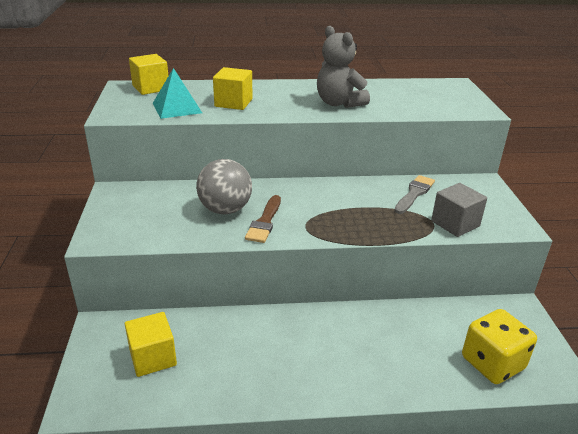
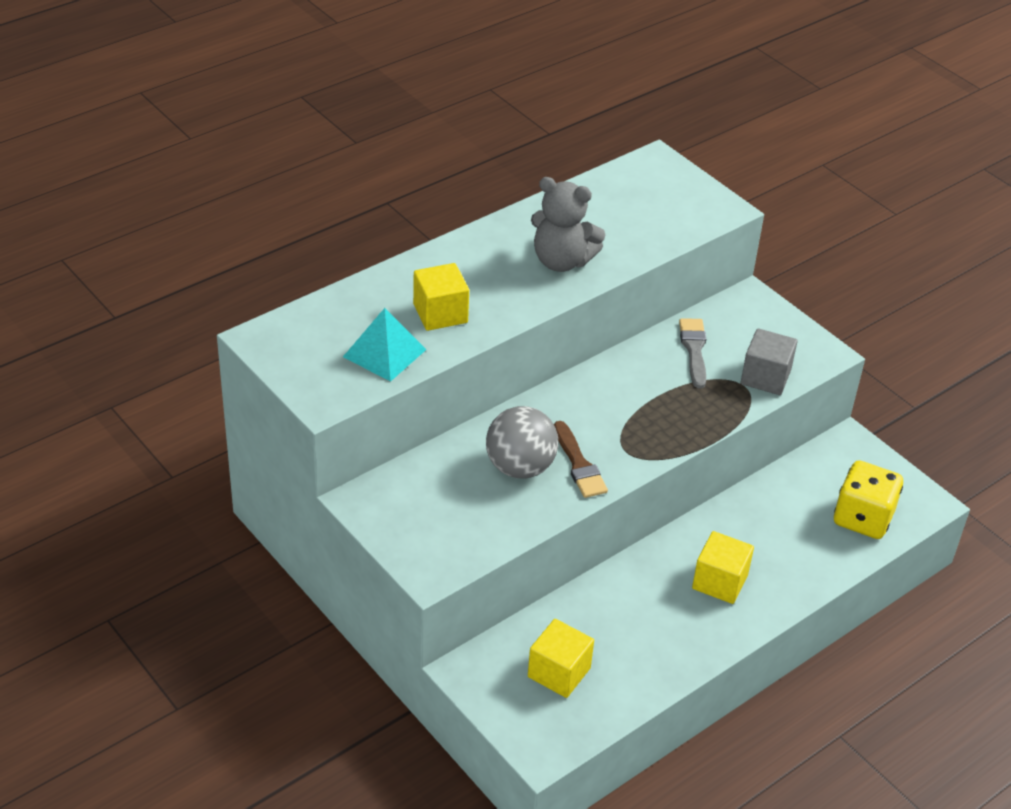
camera: 35 degrees left, 10 degrees up
yellow cube [129,54,168,95] -> yellow cube moved to [692,531,754,604]

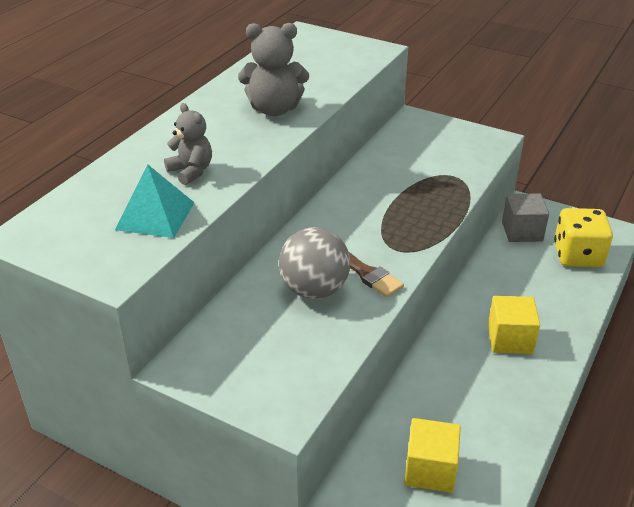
camera: 20 degrees left, 5 degrees down
yellow cube [413,263,469,331] -> grey teddy bear [164,103,212,185]
grey brush [679,318,706,388] -> none
grey cube [741,328,798,395] -> grey cube moved to [502,193,549,242]

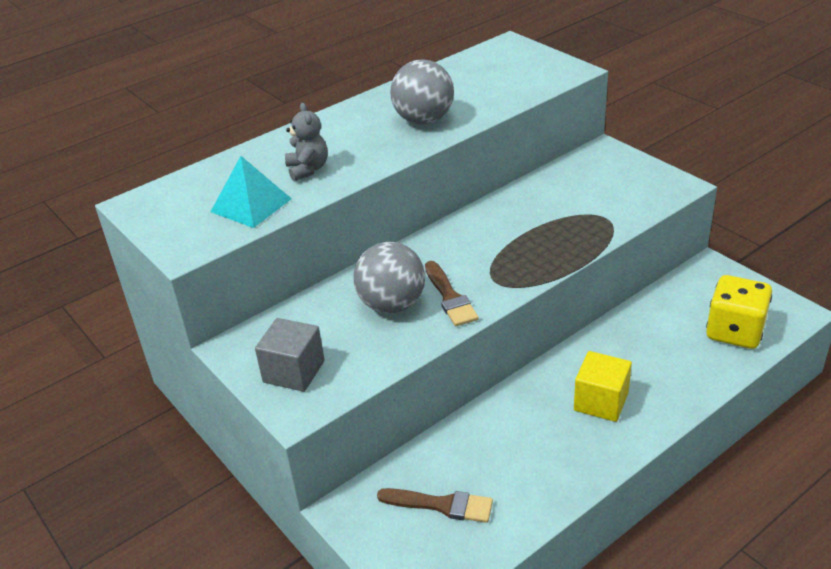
camera: 25 degrees right, 0 degrees up
grey teddy bear [238,23,309,116] -> grey ball [390,59,454,125]
yellow cube [404,418,461,493] -> brown brush [377,488,493,523]
grey cube [502,193,549,242] -> grey cube moved to [255,318,325,392]

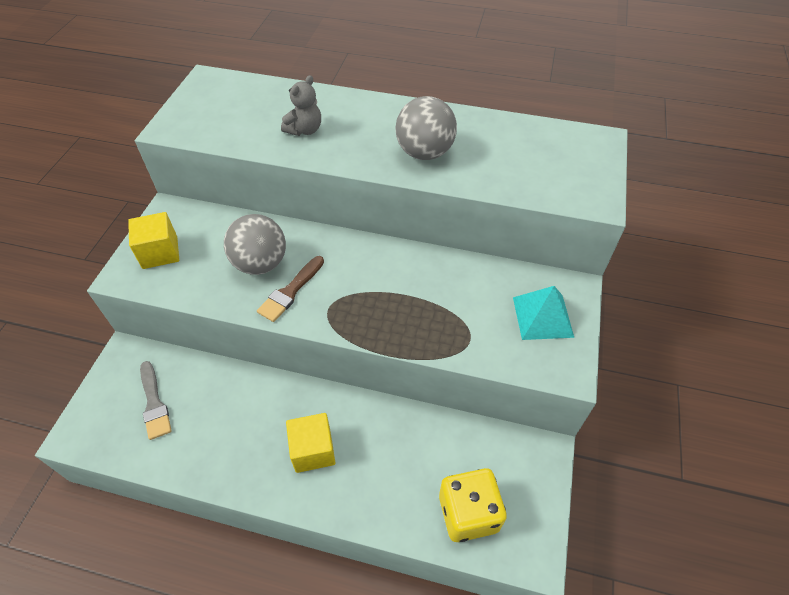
camera: 50 degrees right, 15 degrees up
turquoise pyramid [211,156,292,228] -> turquoise pyramid moved to [513,286,574,340]
grey cube [255,318,325,392] -> yellow cube [128,212,179,269]
brown brush [377,488,493,523] -> grey brush [140,361,172,440]

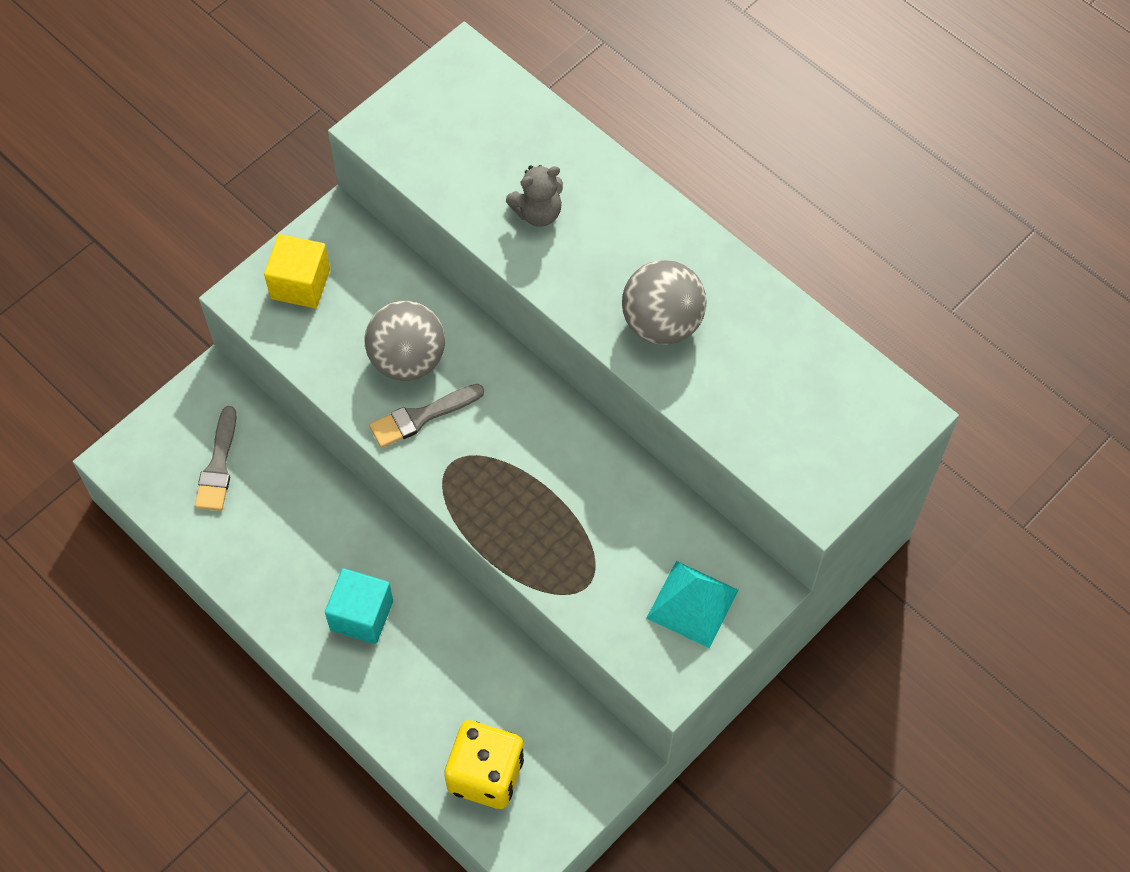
camera: 30 degrees right, 10 degrees up
brown brush [257,256,324,322] -> grey brush [369,384,484,448]
yellow cube [286,413,336,473] -> turquoise cube [325,568,393,644]

